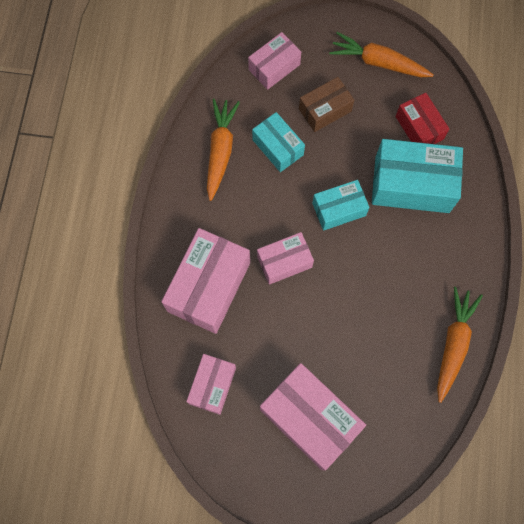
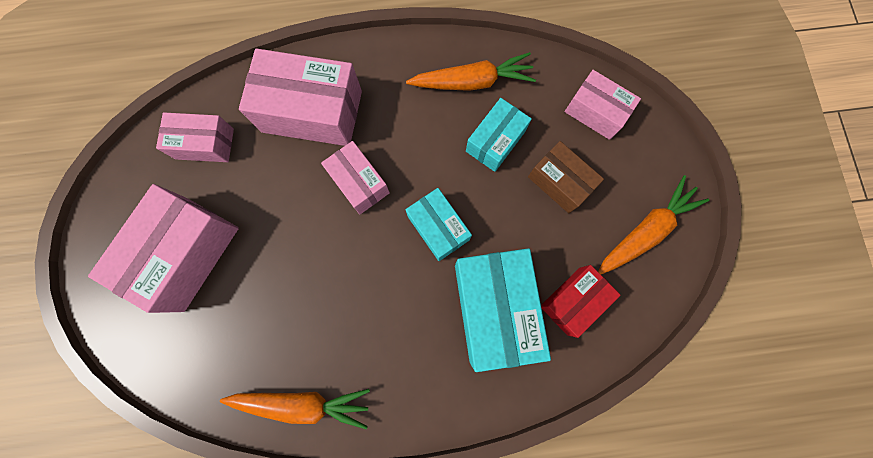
camera: 75 degrees right, 5 degrees up
orange carrot [329,32,434,77] -> orange carrot turned 45 degrees clockwise [598,175,709,274]

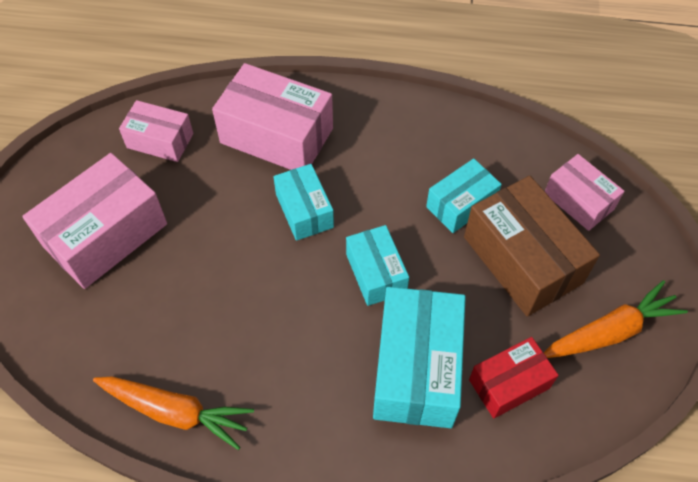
camera: 15 degrees right, 20 degrees down
pink box [321,141,390,214] -> turquoise box [273,164,334,241]
orange carrot [406,52,536,91] -> none
brown box [528,141,604,213] -> brown box [464,176,600,317], size x1.70

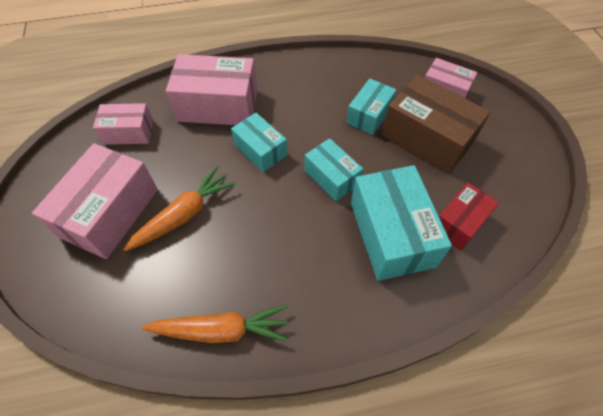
camera: 20 degrees left, 0 degrees up
orange carrot [544,280,688,358] -> orange carrot moved to [123,166,236,251]

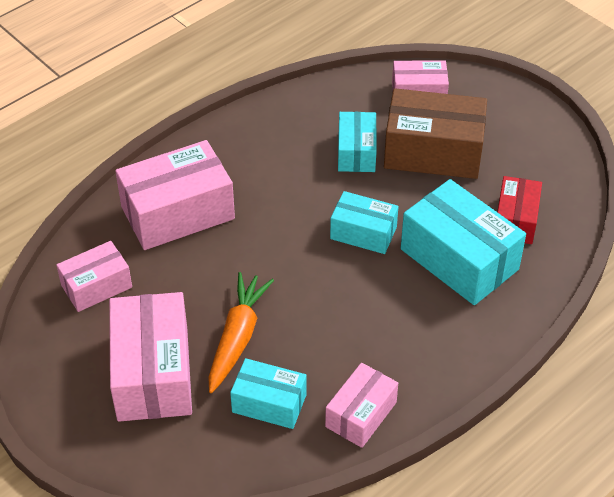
camera: 30 degrees left, 10 degrees down
orange carrot [142,305,288,343] -> pink box [325,363,398,448]
turquoise box [231,113,287,172] -> turquoise box moved to [230,358,307,429]

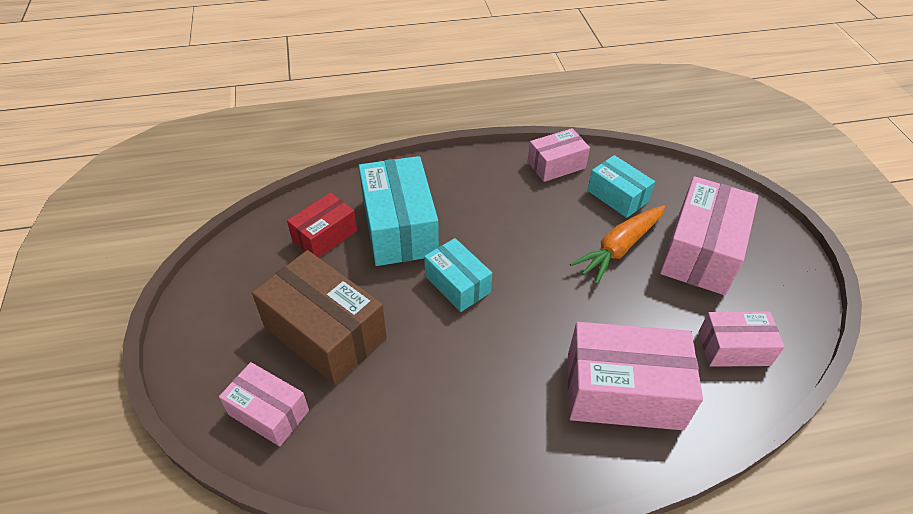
camera: 150 degrees left, 0 degrees up
turquoise box [338,112,377,172] -> none

